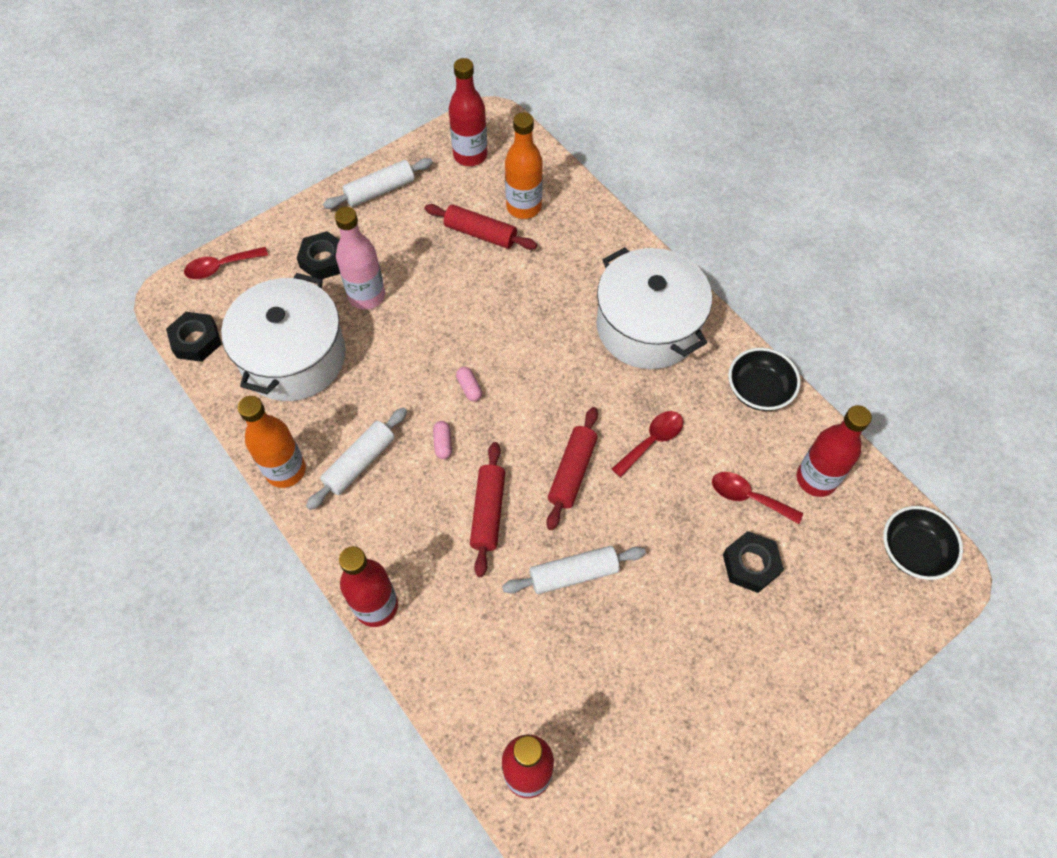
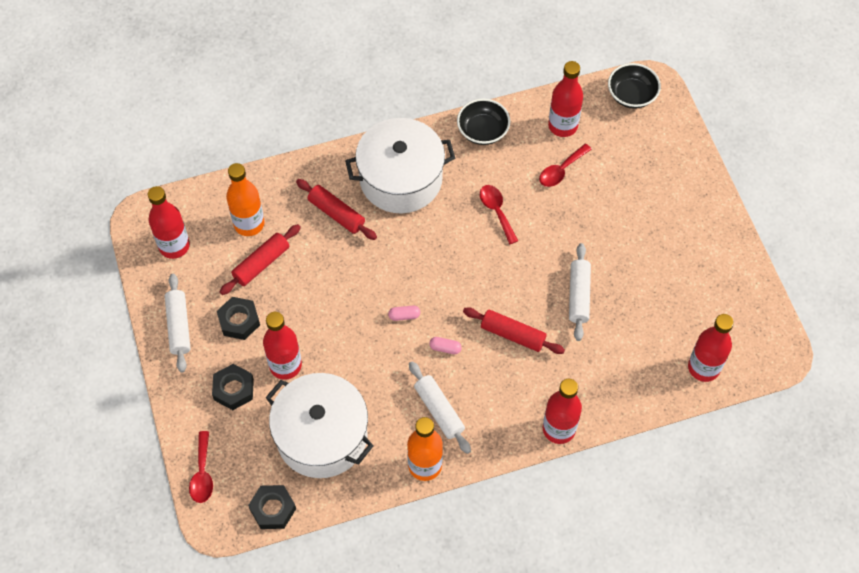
camera: 70 degrees left, 0 degrees up
pink bottle [335,207,385,310] -> red bottle [263,312,302,380]
red rolling pin [547,407,598,530] -> red rolling pin moved to [296,179,377,240]
black nut [723,531,784,593] -> black nut moved to [217,297,260,340]

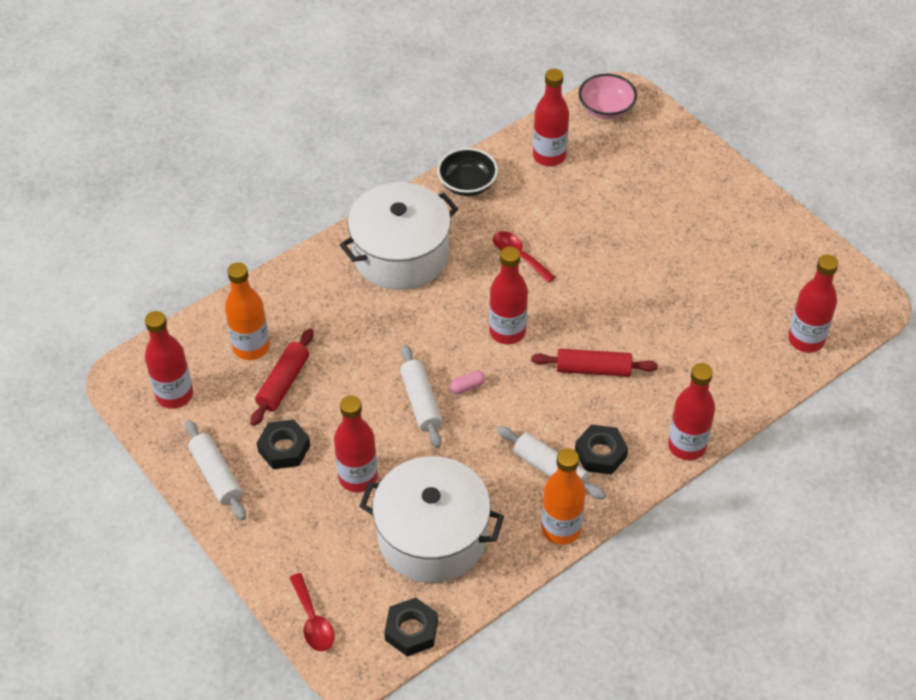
camera: 20 degrees left, 10 degrees down
black nut [212,364,254,410] -> black nut moved to [575,424,628,475]
red rolling pin [296,179,377,240] -> none
pink capsule [429,337,462,354] -> none
red spoon [539,144,592,187] -> none
white rolling pin [569,243,591,341] -> white rolling pin moved to [400,345,442,448]
black bowl [608,63,661,109] -> pink bowl [579,74,637,119]
none -> red bottle [489,246,528,345]

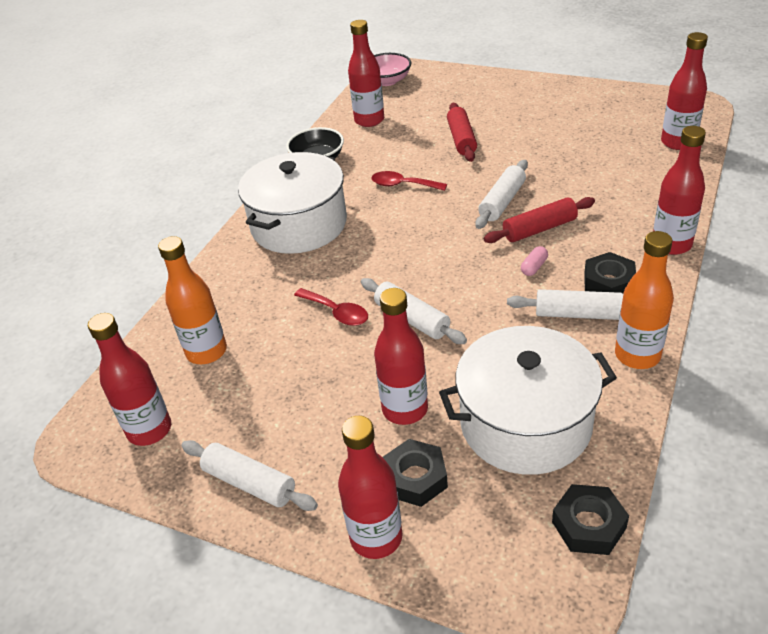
camera: 25 degrees left, 10 degrees down
red rolling pin [250,329,314,426] -> red rolling pin moved to [447,103,477,162]
black nut [257,420,310,469] -> black nut moved to [383,439,448,507]
red spoon [289,573,334,651] -> red spoon moved to [294,288,368,326]
pink capsule [450,371,485,394] -> pink capsule moved to [521,246,548,276]
red bottle [489,246,528,345] -> red bottle moved to [338,416,403,559]
none -> white rolling pin [475,160,528,229]

